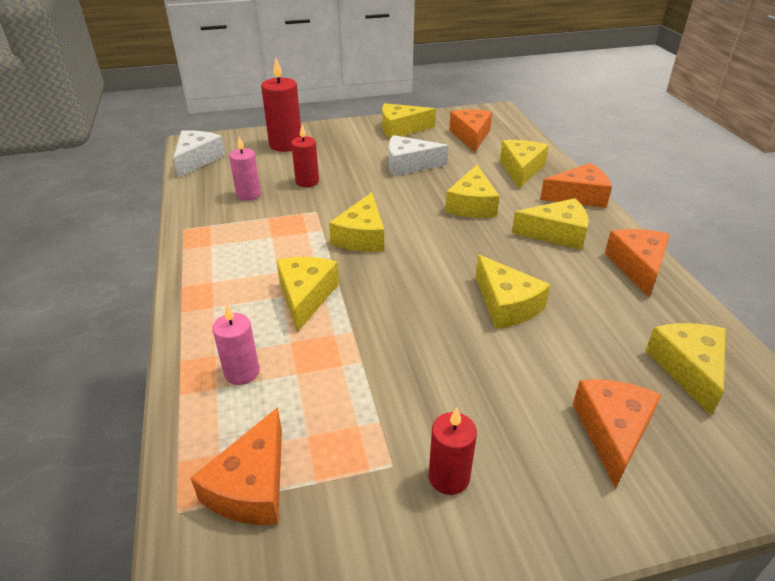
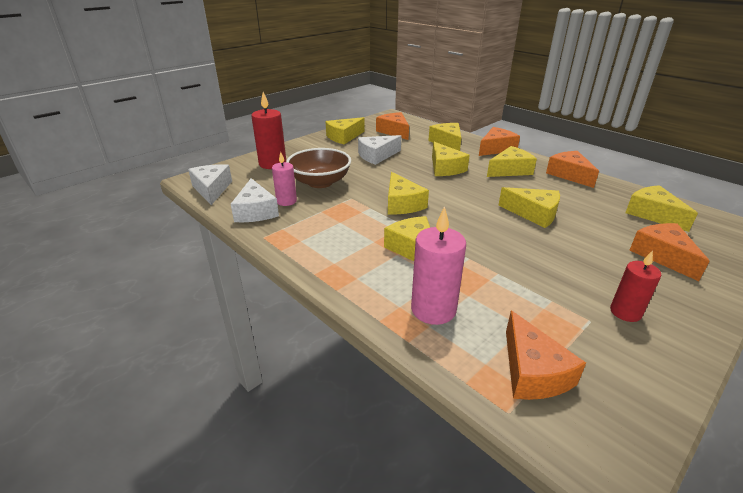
camera: 30 degrees left, 5 degrees down
pink candle [212,303,259,385] -> pink candle [411,206,466,325], size x1.57
red candle [291,125,319,187] -> brown bowl [286,148,351,188]
none -> white cheese [231,178,279,222]

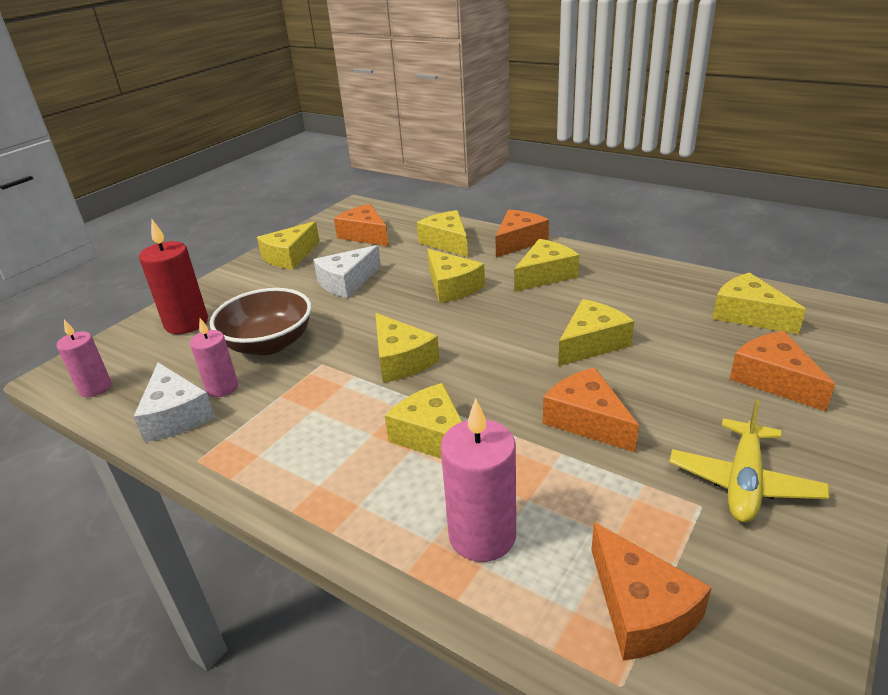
camera: 10 degrees left, 0 degrees up
white cheese [188,164,232,205] -> pink candle [56,319,111,397]
yellow cheese [499,187,560,228] -> yellow cheese turned 60 degrees counterclockwise [558,299,634,366]
orange cheese [546,151,599,188] -> orange cheese moved to [543,367,639,453]
red candle [610,250,661,322] -> yellow plane [669,399,829,523]

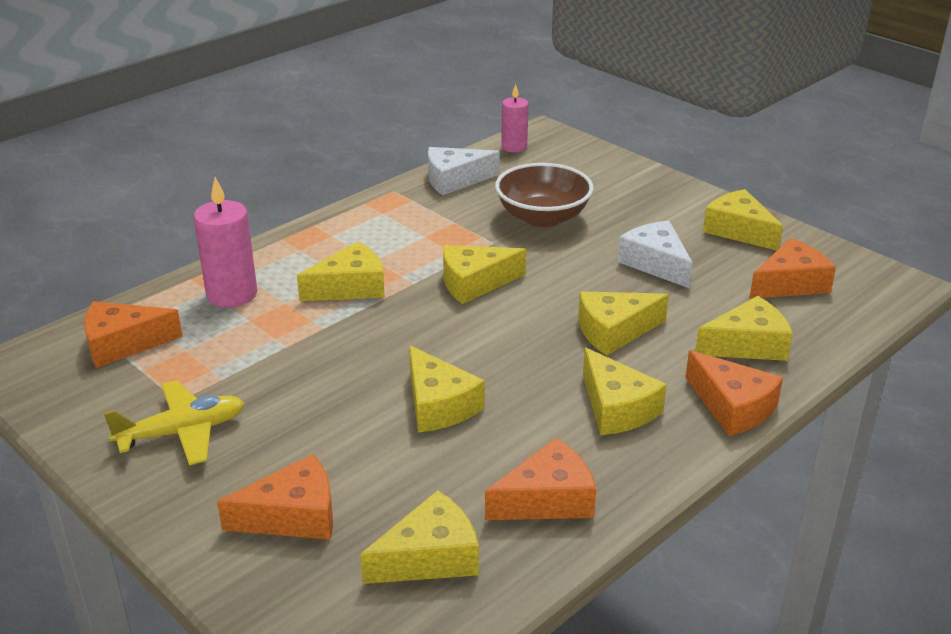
camera: 100 degrees right, 0 degrees up
red candle [139,220,208,334] -> none
pink candle [190,318,238,397] -> none
orange cheese [543,367,639,453] -> orange cheese moved to [485,438,596,520]
yellow plane [669,399,829,523] -> yellow plane turned 120 degrees clockwise [104,380,244,465]

